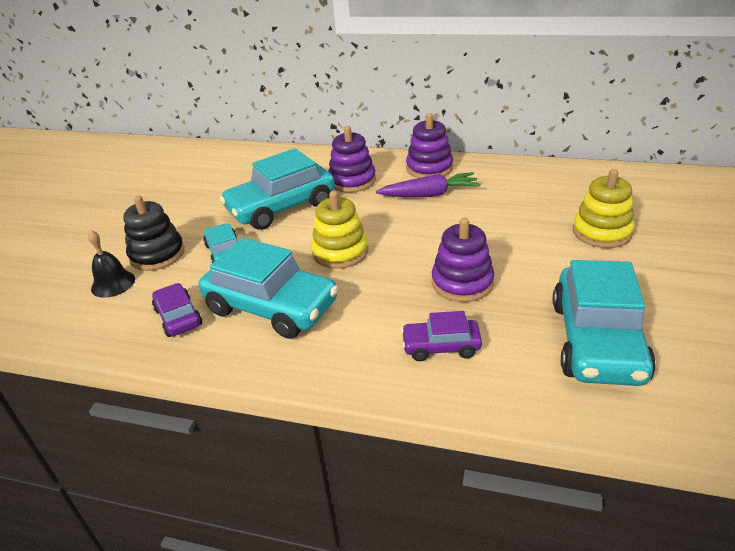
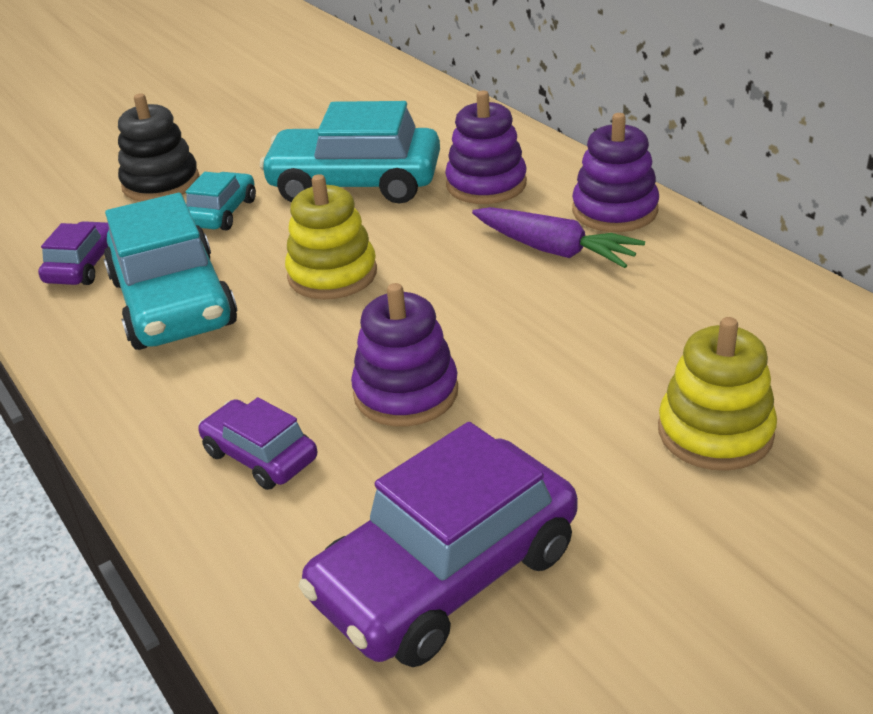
camera: 40 degrees right, 0 degrees up
black bell [88,230,135,298] -> none
turquoise car [553,260,656,386] -> purple car [298,422,578,667]

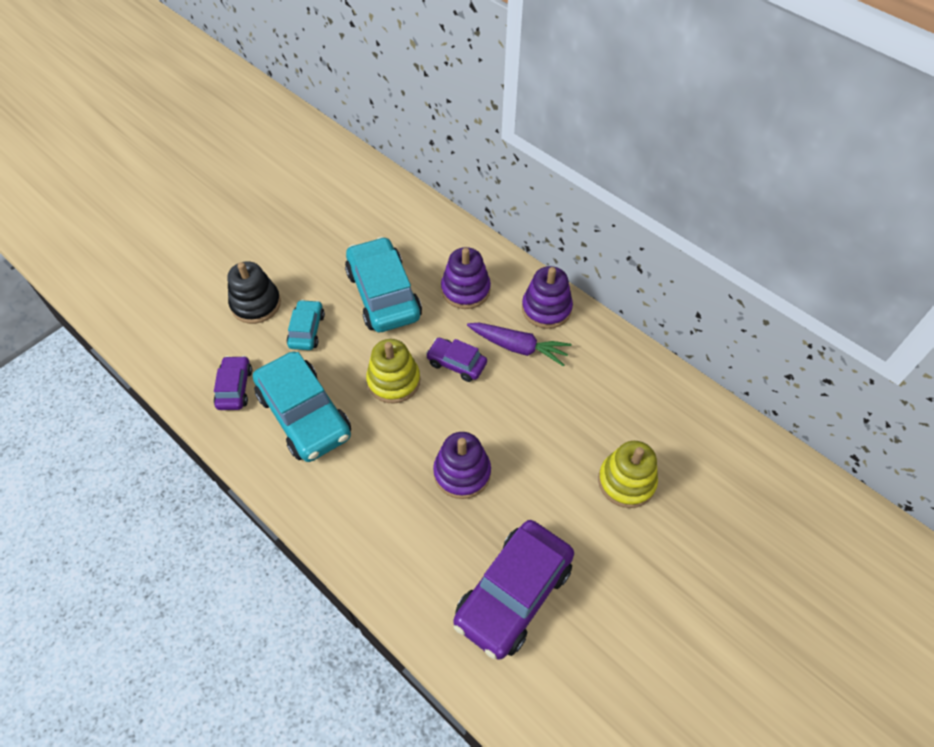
camera: 15 degrees left, 20 degrees up
purple car [198,397,317,490] -> purple car moved to [426,338,487,382]
turquoise car [259,101,440,204] -> turquoise car turned 75 degrees clockwise [345,237,422,332]

